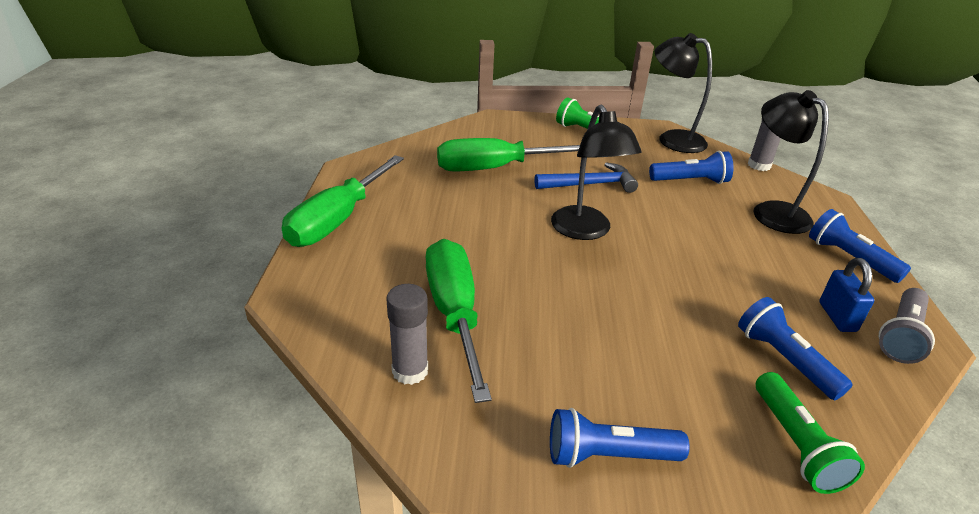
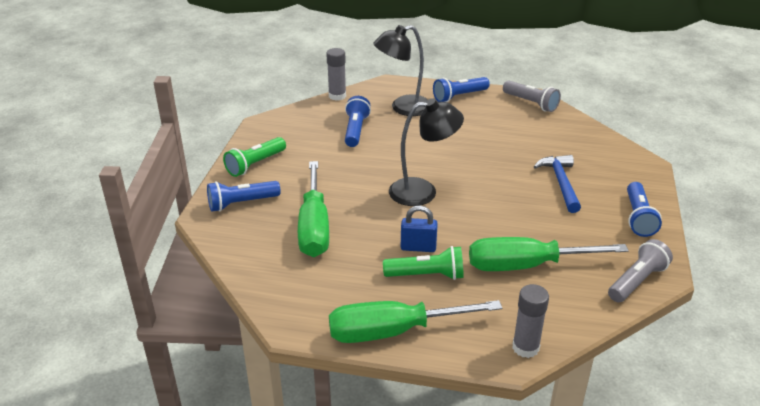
camera: 80 degrees left, 0 degrees up
green screwdriver [282,155,404,247] -> green screwdriver turned 135 degrees clockwise [329,300,502,343]
grey glue stick [386,284,428,385] -> grey glue stick moved to [512,284,549,358]
blue hammer [534,162,638,193] -> blue hammer moved to [533,155,581,213]
black lamp [654,33,712,153] -> none
blue flashlight [738,297,853,400] -> blue flashlight moved to [207,181,281,212]
green flashlight [756,372,865,494] -> green flashlight moved to [383,246,464,280]
blue padlock [819,258,874,332] -> blue padlock moved to [401,206,438,252]
none -> grey flashlight [608,239,673,302]

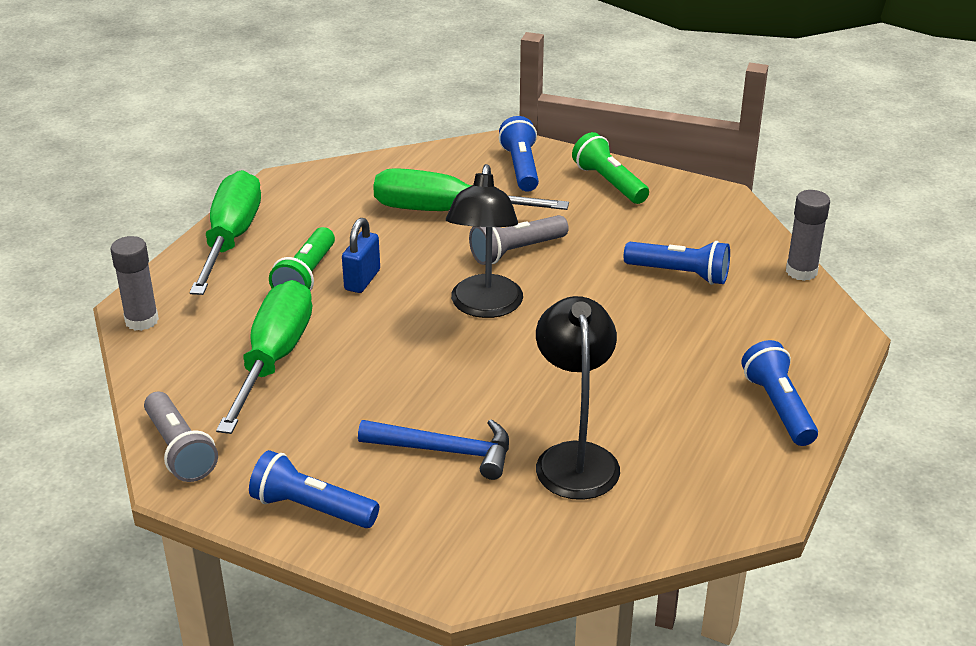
camera: 105 degrees right, 0 degrees up
black lamp [373,25,428,116] -> black lamp moved to [536,296,620,500]
grey flashlight [503,81,561,112] -> grey flashlight moved to [469,215,569,265]

